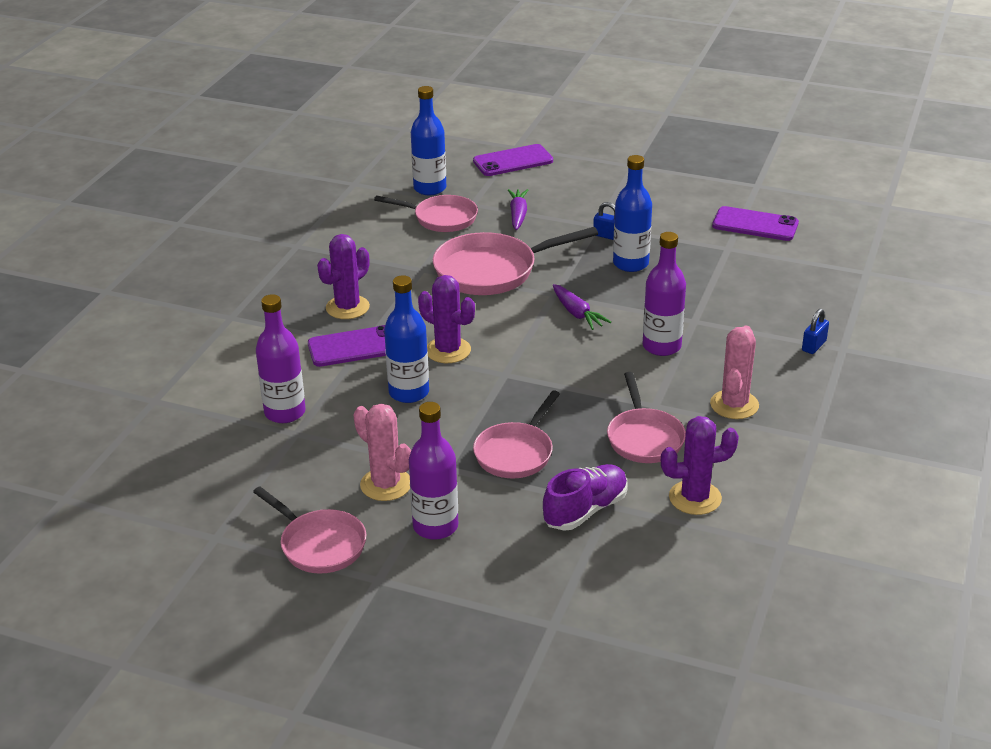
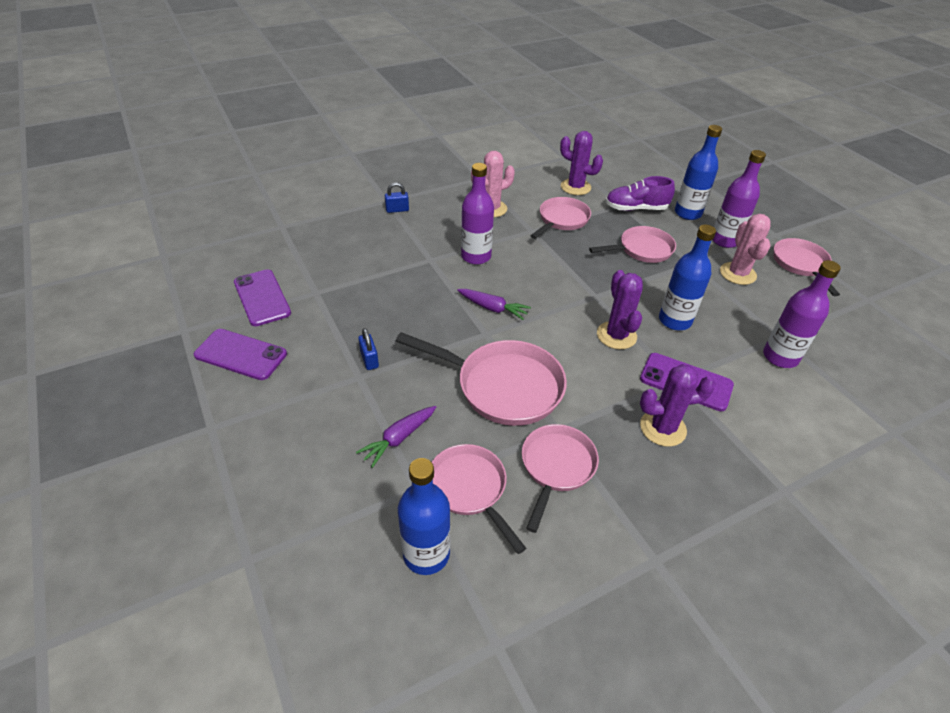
camera: 140 degrees left, 10 degrees up
purple phone [473,144,553,176] -> purple phone moved to [193,329,287,380]
purple carrot [553,284,611,330] -> purple carrot turned 105 degrees clockwise [457,289,531,320]
blue bottle [613,155,652,272] -> blue bottle moved to [675,125,722,220]
none -> pink pan [522,424,599,533]

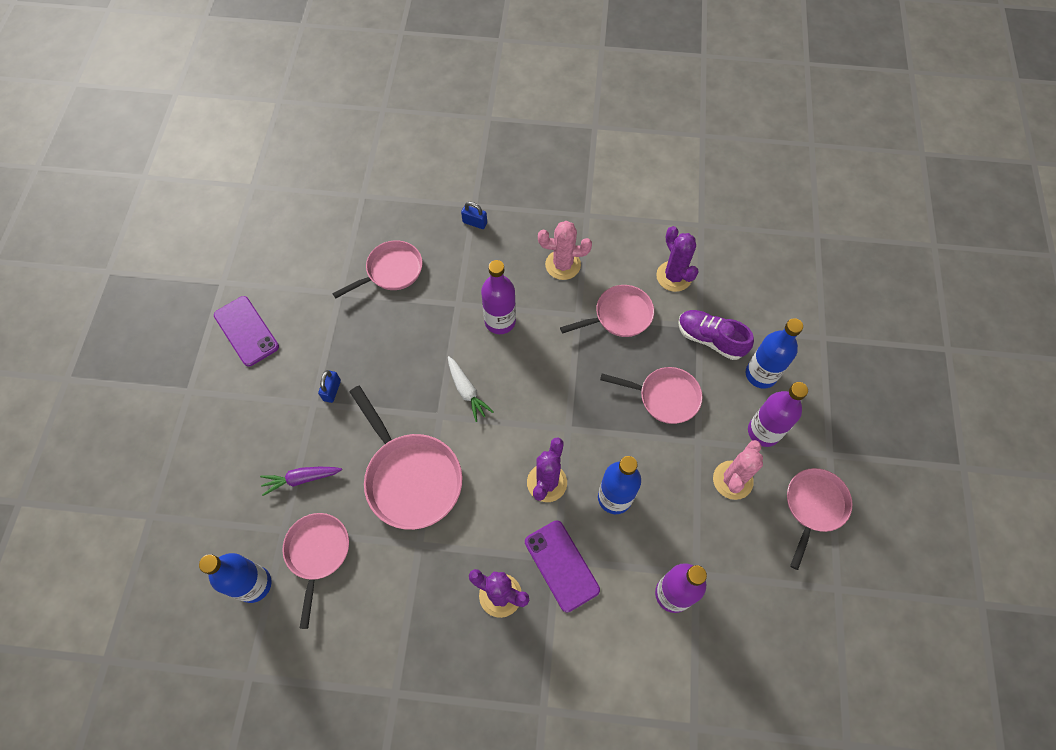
camera: 35 degrees right, 20 degrees up
purple phone [234,269,291,326] -> none
purple carrot [457,289,531,320] -> white carrot [448,356,493,422]
pink pan [522,424,599,533] -> pink pan moved to [332,240,423,298]

